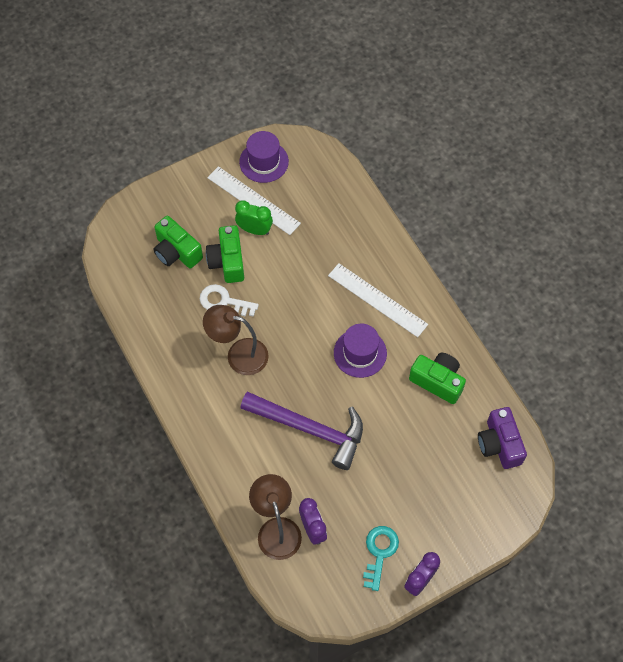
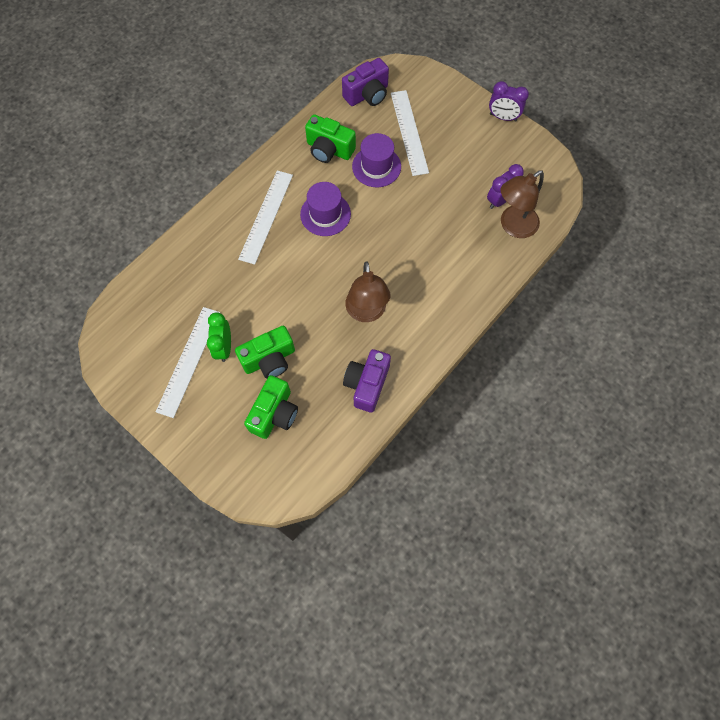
camera: 110 degrees left, 5 degrees up
white key [200,284,259,317] -> none
purple hat [239,131,289,183] -> purple hat moved to [352,133,401,187]
purple hammer [240,392,363,470] -> none
turquoise key [363,526,399,591] -> none
green camera [409,353,466,404] -> green camera turned 75 degrees counterclockwise [305,114,356,163]
none -> purple camera [343,349,391,413]
none -> white ruler [391,90,429,176]

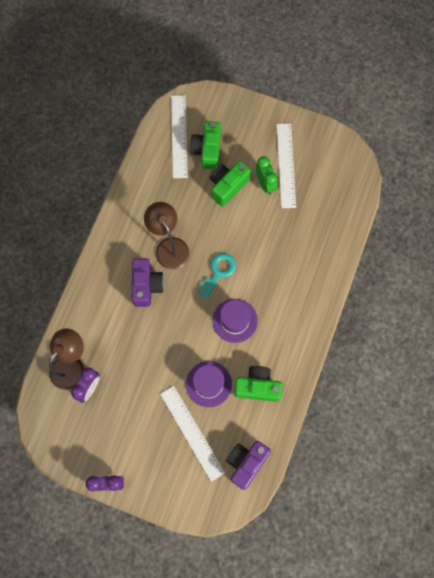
camera: 160 degrees right, 5 degrees up
white ruler [238,170,293,265] -> white ruler moved to [171,95,188,178]
purple camera [343,349,391,413] -> purple camera moved to [132,258,164,307]
none -> turquoise key [198,253,236,299]

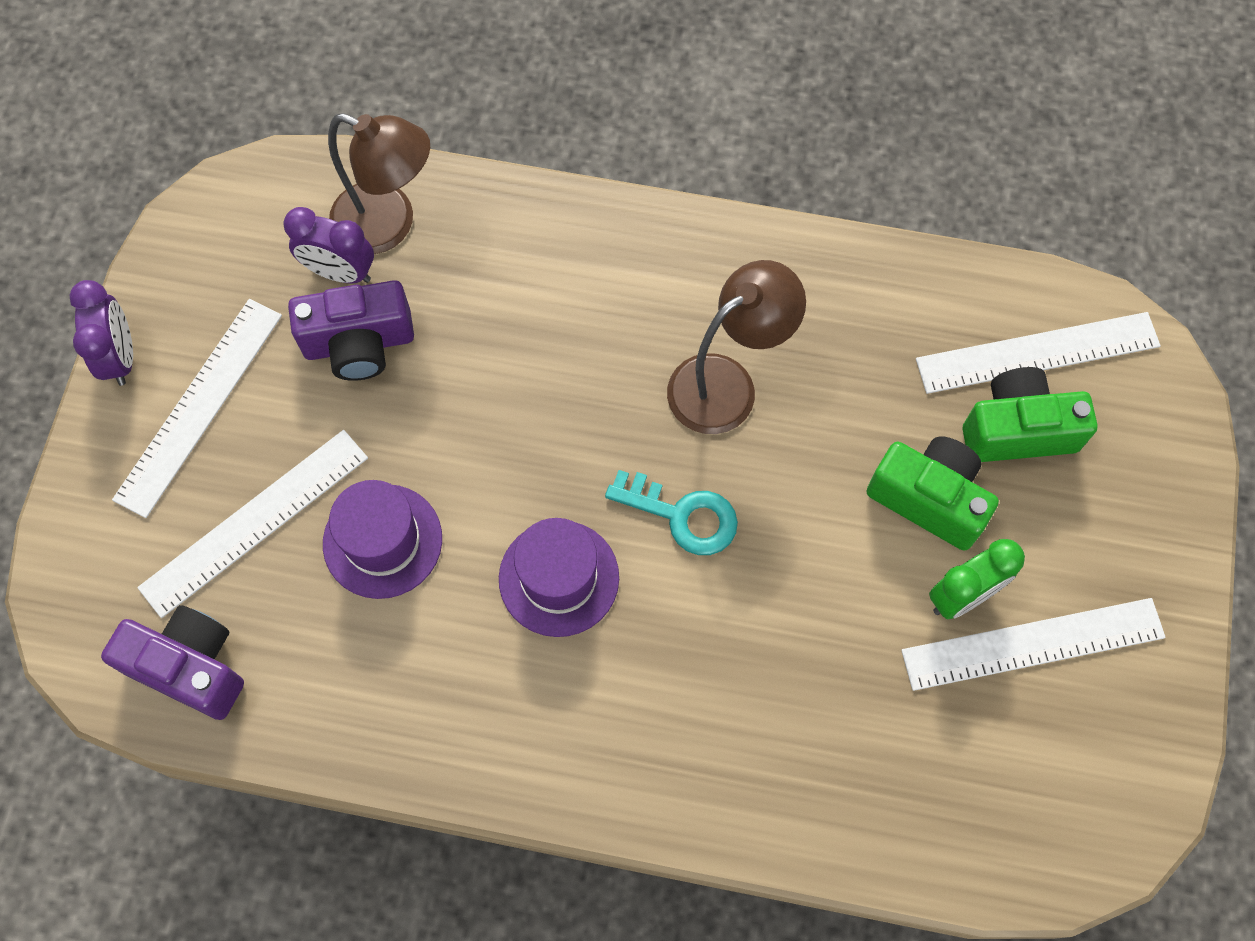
camera: 80 degrees right, 5 degrees down
purple camera [132,258,164,307] -> purple camera moved to [288,280,414,381]
green camera [234,366,283,402] -> none
none -> white ruler [112,299,282,518]

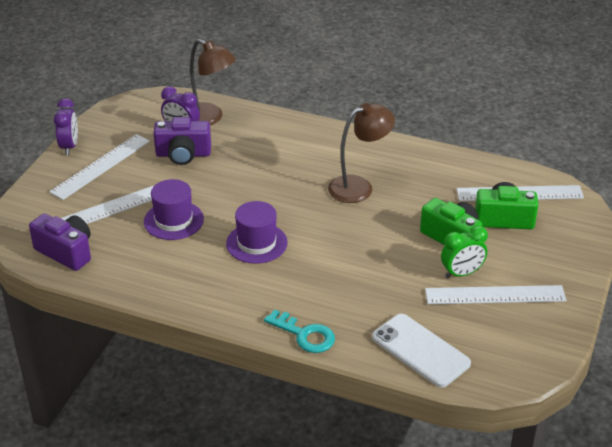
camera: 10 degrees right, 30 degrees down
turquoise key [605,470,738,555] -> turquoise key moved to [264,309,335,353]
none -> white phone [372,314,471,387]

